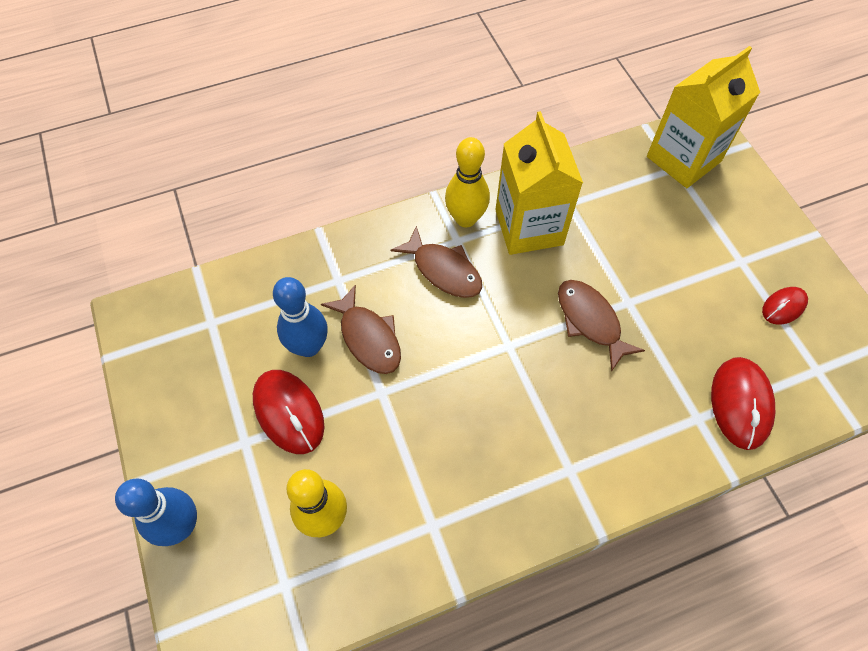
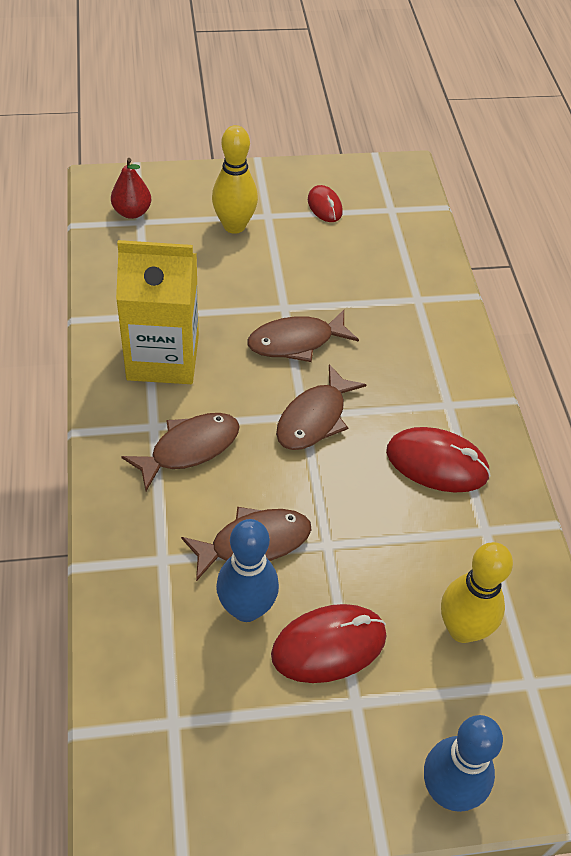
camera: 80 degrees left, 10 degrees down
yellow bowling pin [445,137,490,228] -> yellow bowling pin moved to [212,125,258,234]
yellow carton [647,46,760,188] -> red pear [111,158,151,219]
red mouse [711,357,775,450] -> red mouse moved to [386,427,491,493]
none -> brown fish [276,364,367,450]

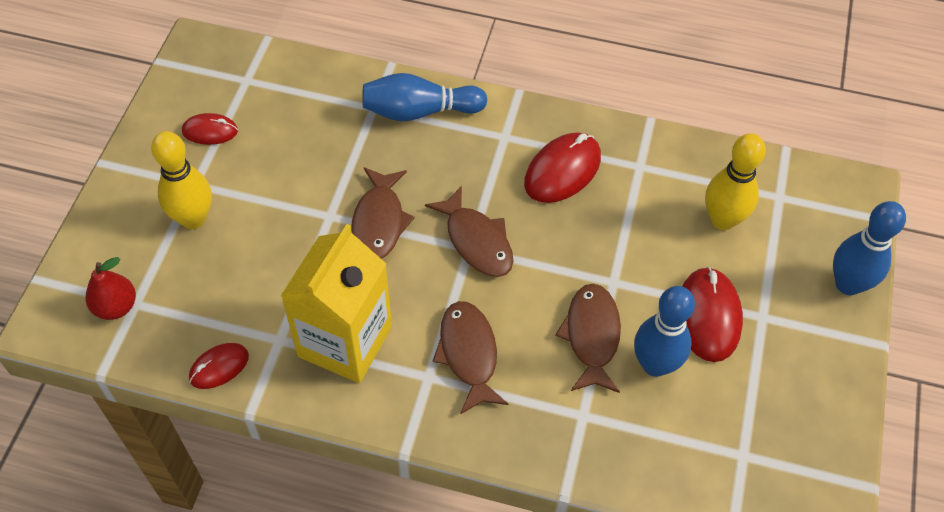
camera: 65 degrees left, 5 degrees up
none -> red mouse [189,343,249,389]
none -> blue bowling pin [362,73,487,121]

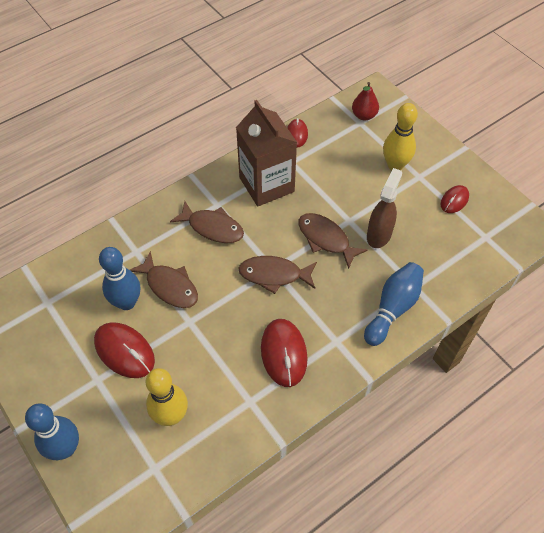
camera: 130 degrees right, 0 degrees up
yellow carton [281,224,392,383] -> brown carton [236,100,297,207]
none -> brown spray bottle [367,168,402,248]

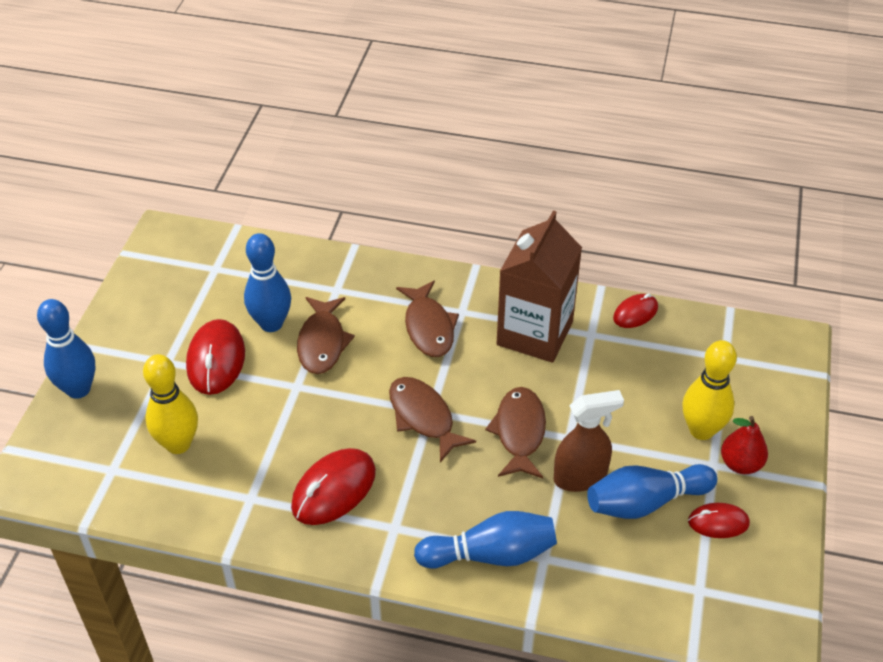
camera: 50 degrees right, 10 degrees down
red pear [352,82,379,120] -> red pear moved to [721,416,768,474]
none -> blue bowling pin [587,464,717,519]

